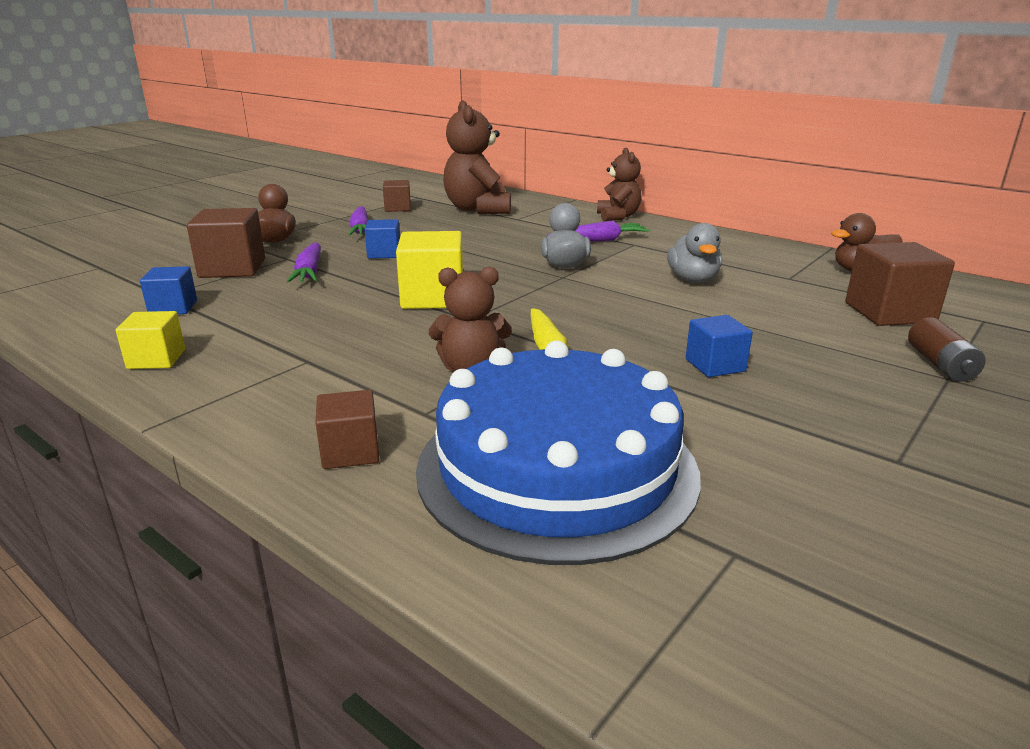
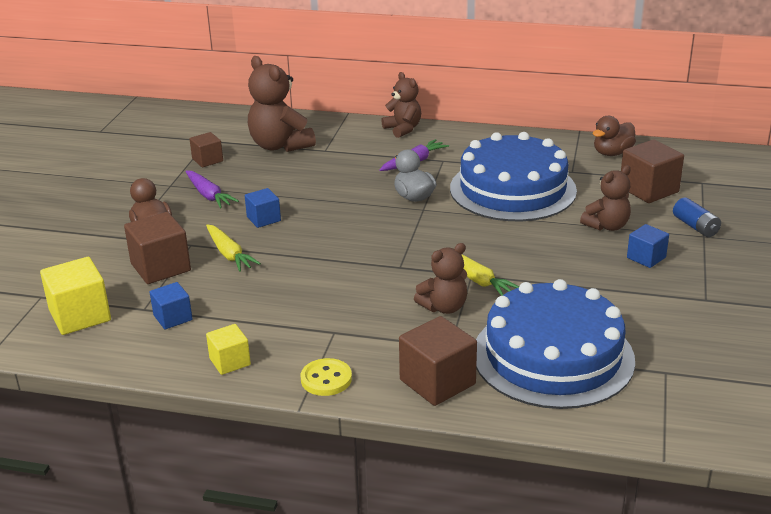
camera: 25 degrees left, 5 degrees up
purple carrot [286,243,321,283] -> yellow carrot [206,224,261,272]
brown cube [315,390,380,469] -> brown cube [399,316,477,406], size x1.67
yellow cube [396,231,463,309] -> yellow cube moved to [40,257,111,335]
grey duck [667,223,722,283] -> blue cake [450,132,577,221]
blue cube [686,315,753,377] -> blue cube moved to [627,224,669,268]
brown battery [908,317,986,382] -> blue battery [673,198,721,237]
none -> yellow button [301,358,352,396]
none -> brown teddy bear [580,165,631,231]

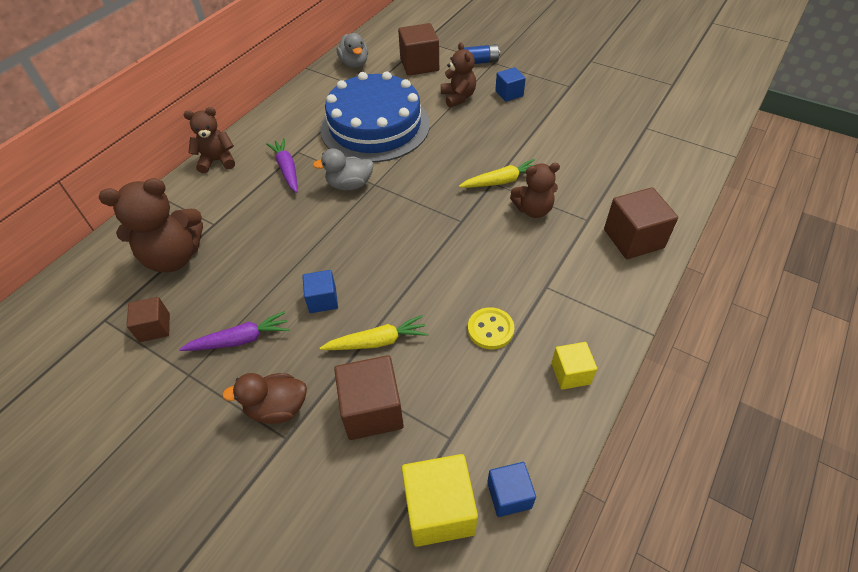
camera: 70 degrees left, 20 degrees up
blue cube [150,282,192,329] -> blue cube moved to [487,462,536,517]
yellow button [301,358,352,396] -> yellow button moved to [468,307,514,349]
brown teddy bear [414,243,467,314] -> brown teddy bear turned 90 degrees clockwise [510,163,560,218]
blue cake [476,279,635,409] -> none
brown duck [593,116,636,156] -> grey duck [337,33,368,68]

